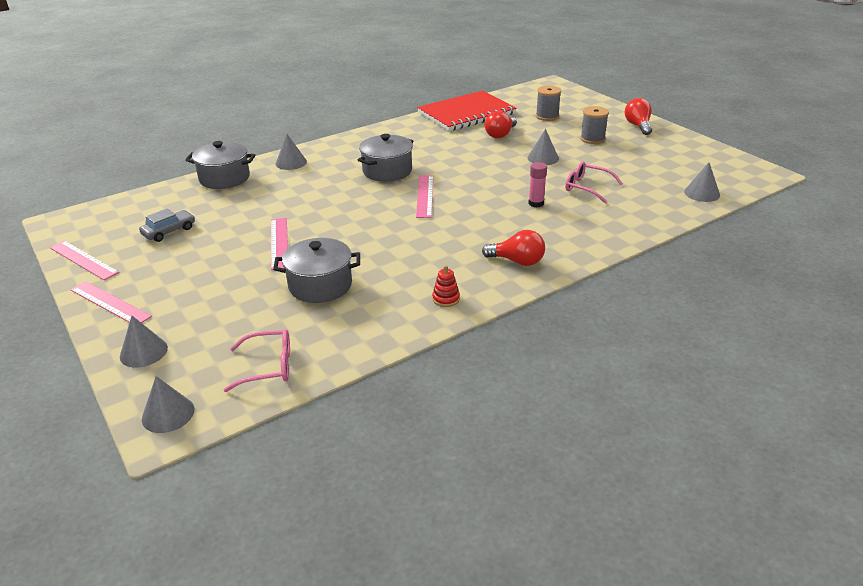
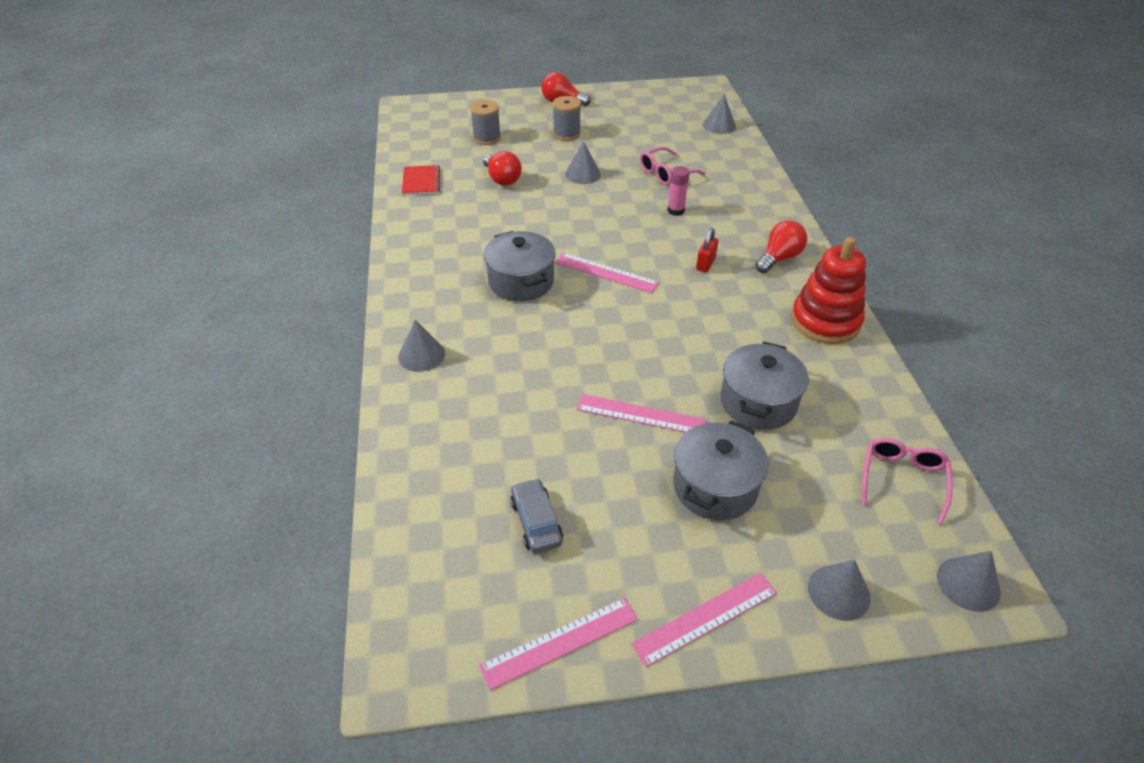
camera: 65 degrees left, 10 degrees up
grey pot [185,141,255,189] -> grey pot moved to [673,420,769,520]
red notebook [417,91,517,131] -> red notebook [402,165,440,195], size x0.46
red stacking toy [432,265,460,307] -> red stacking toy [791,237,866,344], size x2.36
none -> red padlock [696,228,718,272]

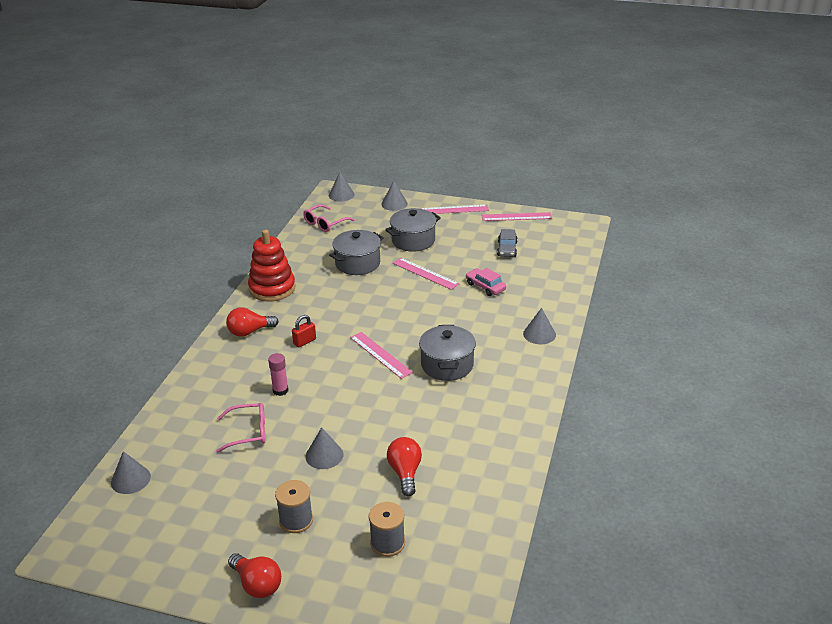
camera: 155 degrees left, 10 degrees down
red notebook [402,165,440,195] -> none
none -> pink car [466,268,506,296]

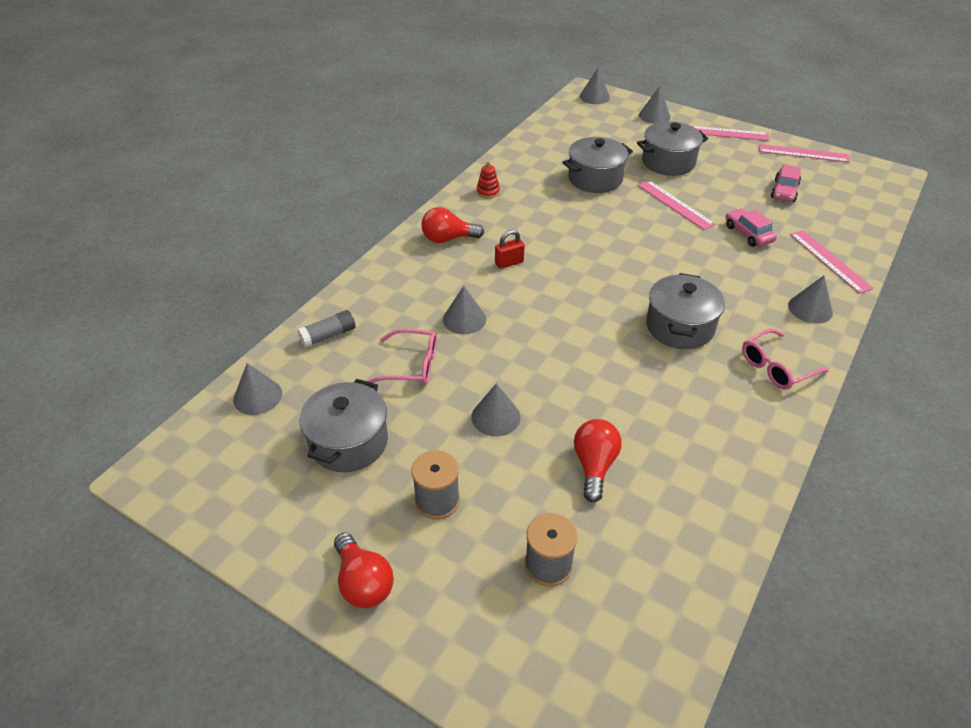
camera: 15 degrees right, 10 degrees up
red stacking toy [248,230,296,302] -> red stacking toy [477,161,500,198], size x0.42
pink glue stick [268,353,288,396] -> grey cone [443,286,486,334]
pink glasses [303,205,355,232] -> pink glasses moved to [742,329,829,390]
pink ruler [350,332,413,379] -> pink ruler moved to [790,230,874,294]
grey car [497,229,518,257] -> pink car [771,164,801,202]
none -> grey glue stick [297,310,355,348]
none -> grey pot [300,379,388,472]

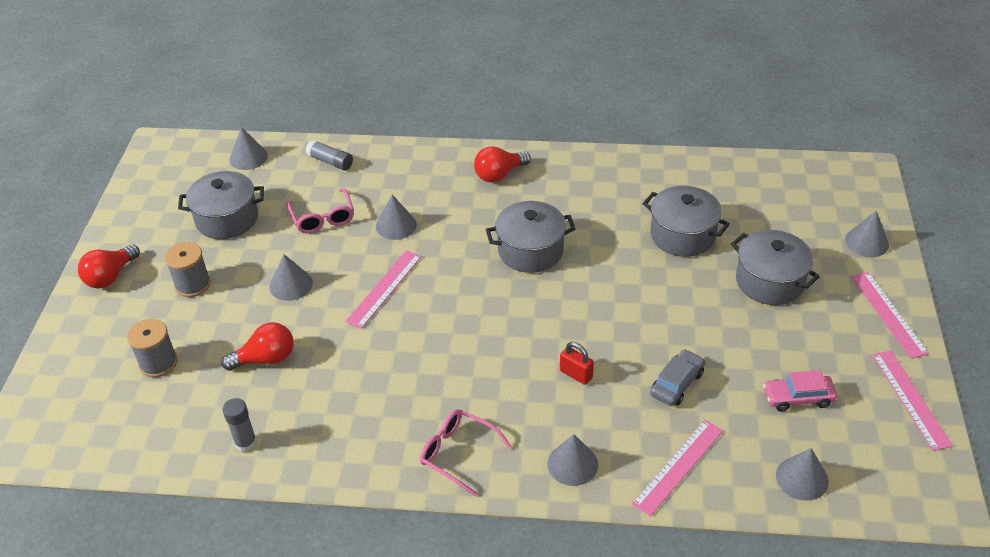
camera: 65 degrees right, 0 degrees up
red light bulb [421,207,484,243] -> red light bulb turned 90 degrees counterclockwise [474,146,531,182]
red stacking toy [477,161,500,198] -> none
red padlock [495,230,525,269] -> red padlock moved to [560,342,594,385]
grey cone [580,68,610,104] -> grey cone moved to [776,448,829,501]
pink ruler [637,180,716,230] -> pink ruler moved to [345,250,422,329]
grey pot [646,273,725,349] -> grey pot moved to [486,201,576,273]
pink car [726,208,777,247] -> grey car [650,349,705,406]
none -> grey glue stick [223,398,257,452]

